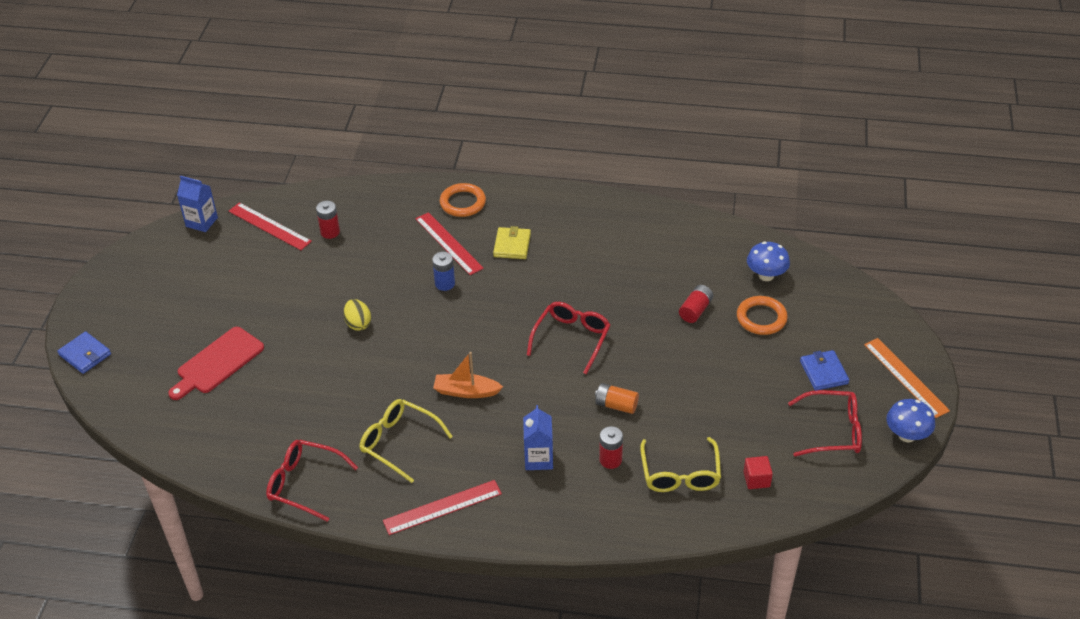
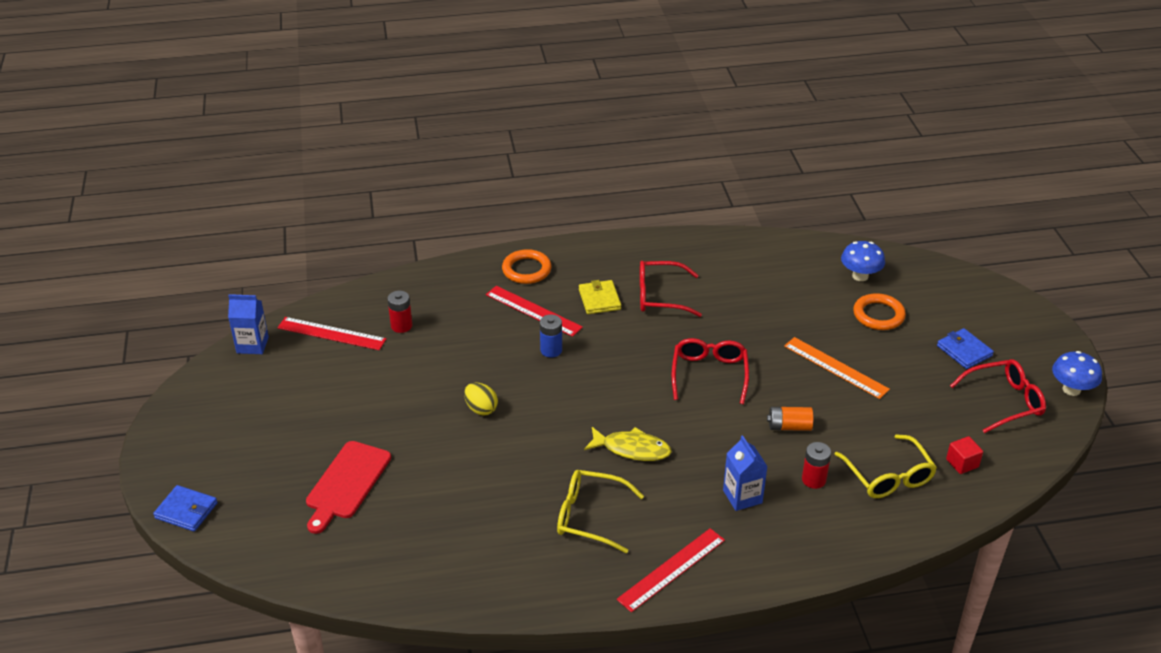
camera: 20 degrees left, 5 degrees down
red glasses [266,440,358,522] -> red glasses moved to [640,261,702,317]
orange boat [433,352,503,398] -> yellow fish [584,427,672,461]
red battery [679,285,713,323] -> none
orange ruler [864,338,950,418] -> orange ruler moved to [784,337,890,399]

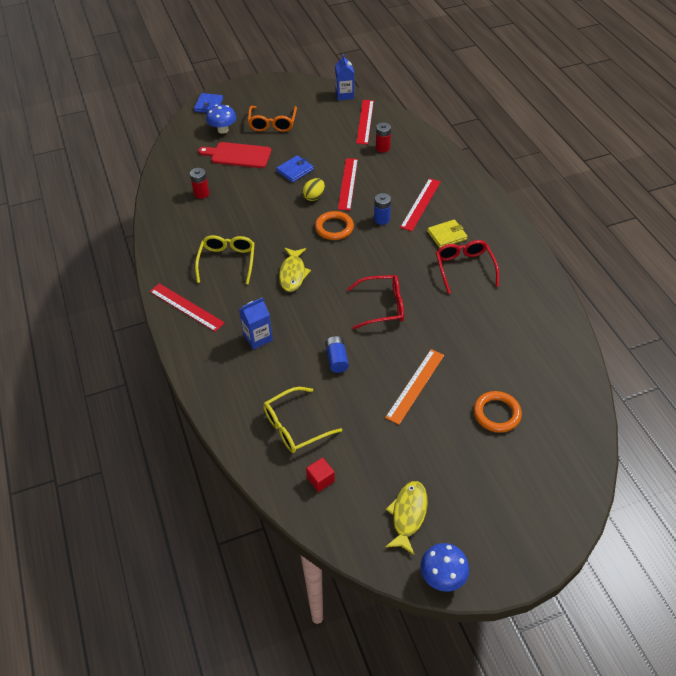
camera: 80 degrees right, 10 degrees up
orange ring [502,249,552,284] -> orange ring moved to [315,211,354,240]
orange battery [767,407,813,431] -> blue battery [325,336,349,373]
red battery [802,442,831,489] -> red battery moved to [190,168,209,199]
blue mushroom [841,241,885,281] -> blue mushroom moved to [206,105,236,134]
blue wallet [937,328,994,369] -> blue wallet moved to [276,155,314,182]
red glasses [950,359,1046,433] -> yellow fish [385,481,428,555]
none -> orange glasses [248,106,297,132]
none -> red ruler [338,158,358,211]

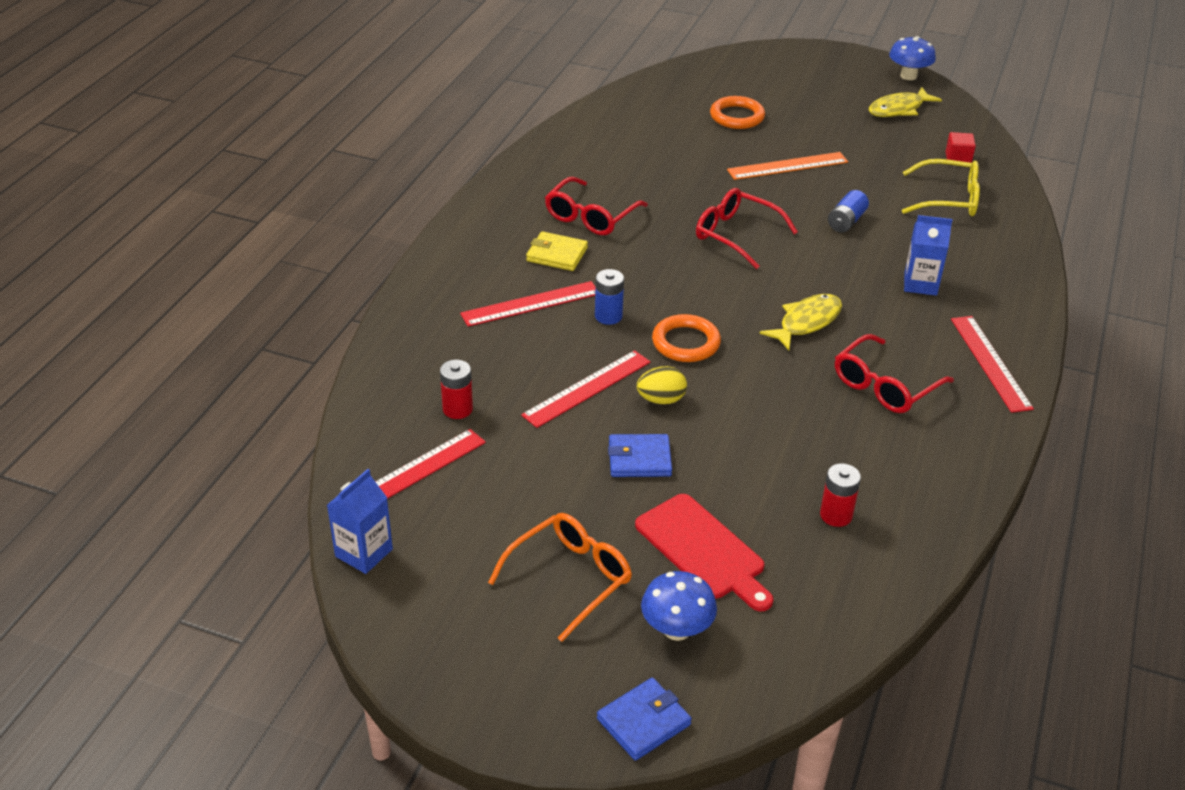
camera: 140 degrees left, 10 degrees down
yellow glasses [195,235,255,285] -> red glasses [835,334,954,413]

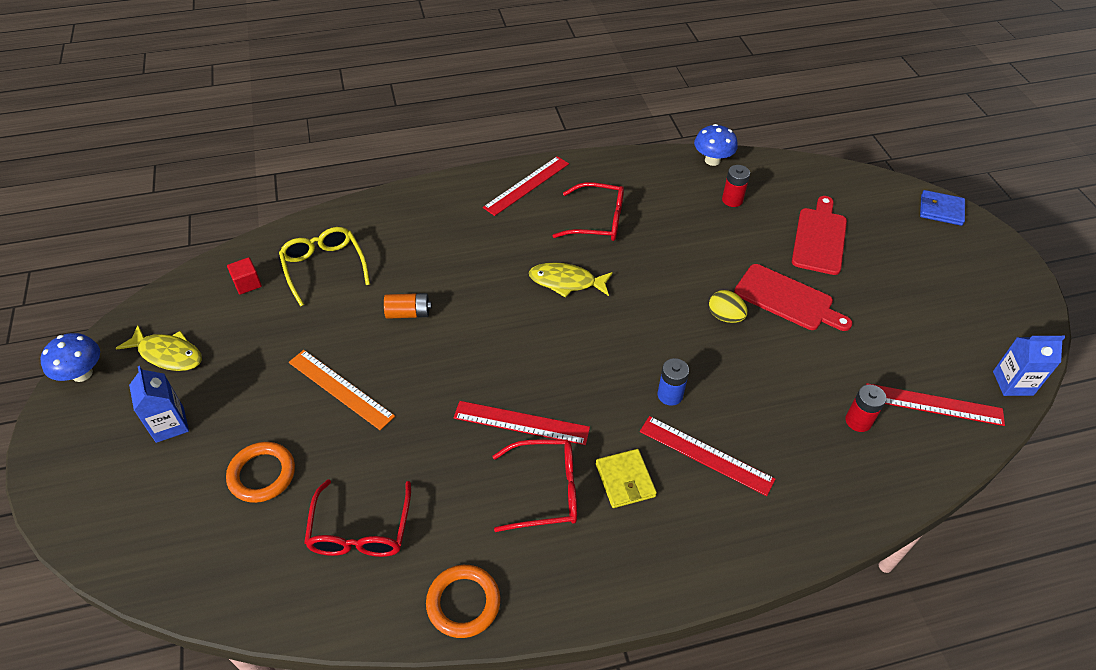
camera: 125 degrees left, 10 degrees up
orange glasses [488,513,632,642] -> none
red ruler [521,350,651,428] -> red ruler moved to [454,401,590,445]
blue wallet [608,434,672,477] -> red cutting board [734,264,852,331]
blue mushroom [641,571,717,641] -> blue mushroom moved to [694,124,738,166]
orange ring [652,314,721,362] -> orange ring moved to [426,565,500,638]
red glasses [696,188,798,269] -> red glasses moved to [304,479,411,557]
blue battery [828,190,869,233] -> orange battery [384,293,432,319]
blue carton [904,215,953,296] -> blue carton moved to [129,366,189,443]

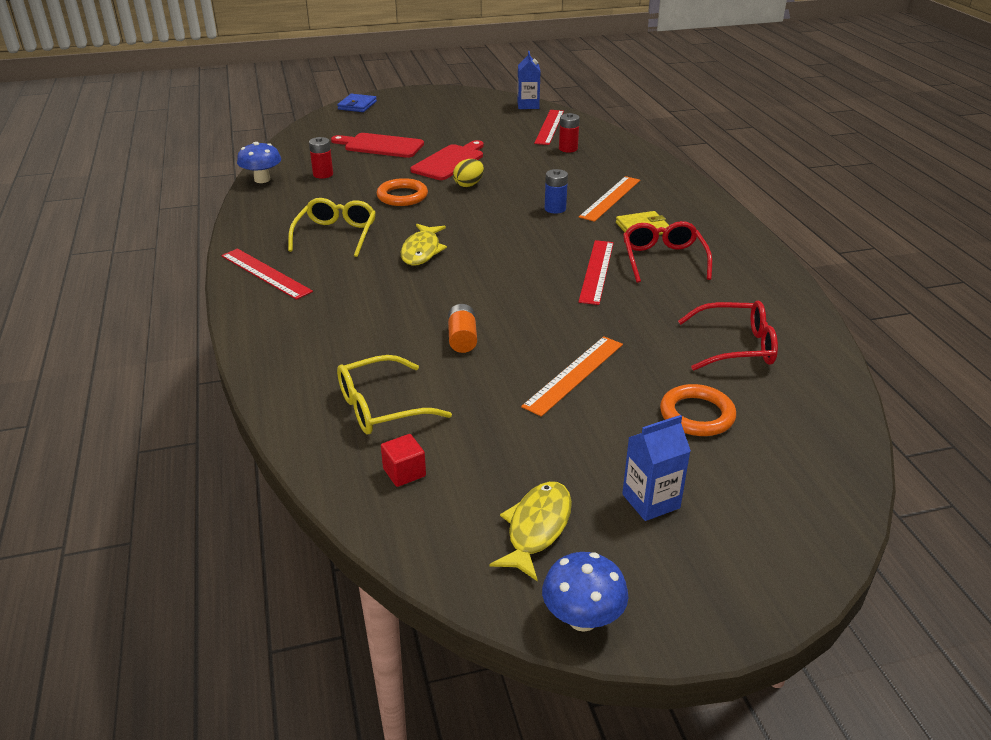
camera: 90 degrees left, 15 degrees down
orange ring [426,565,500,638] -> orange ring moved to [377,178,428,206]
red glasses [552,182,624,241] -> yellow glasses [288,198,376,257]
red ruler [640,416,775,496] -> orange ruler [579,176,640,222]

